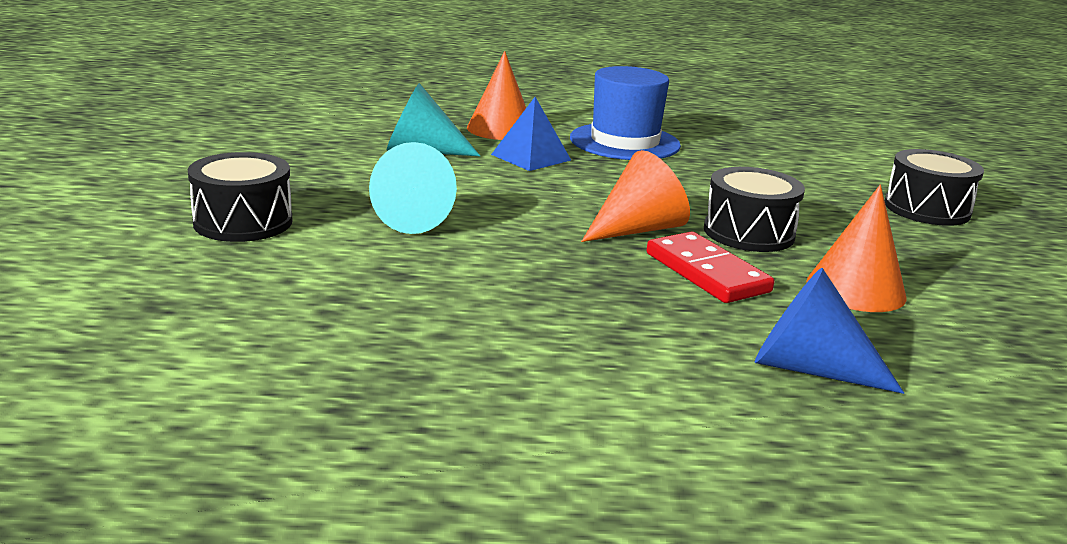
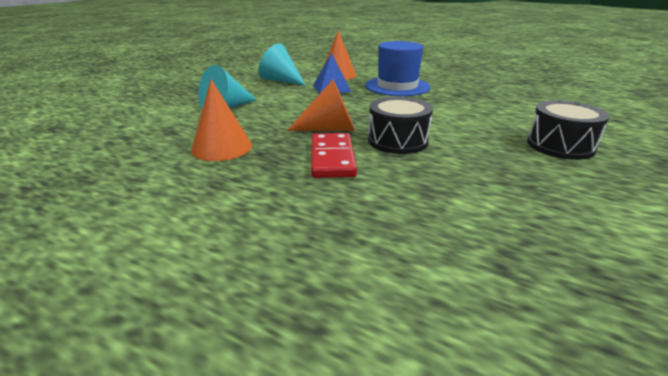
camera: 30 degrees right, 5 degrees up
black drum [188,152,292,242] -> none
blue cone [755,268,904,394] -> none
orange cone [806,185,906,312] -> orange cone moved to [191,79,252,161]

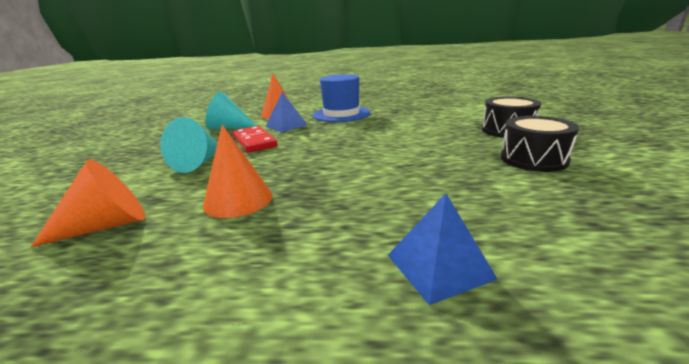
camera: 25 degrees left, 5 degrees down
orange cone [287,79,355,131] -> orange cone moved to [31,159,145,247]
red domino [311,133,357,178] -> red domino moved to [233,126,277,153]
black drum [368,97,433,154] -> black drum moved to [501,116,579,172]
none -> blue pyramid [388,193,498,305]

